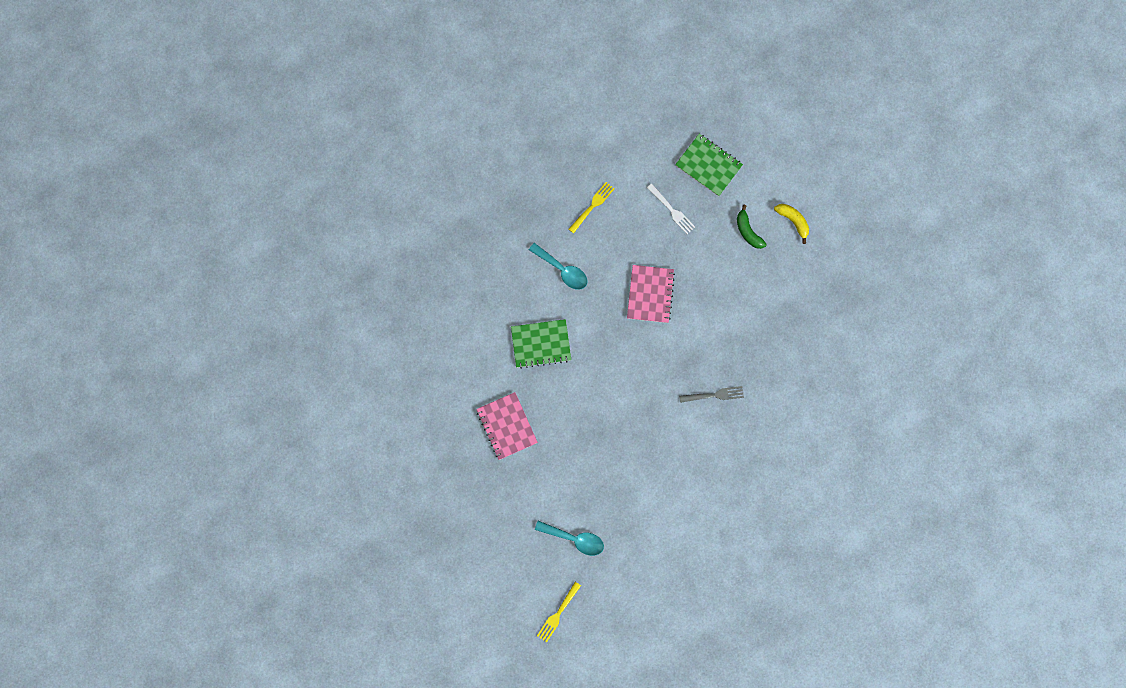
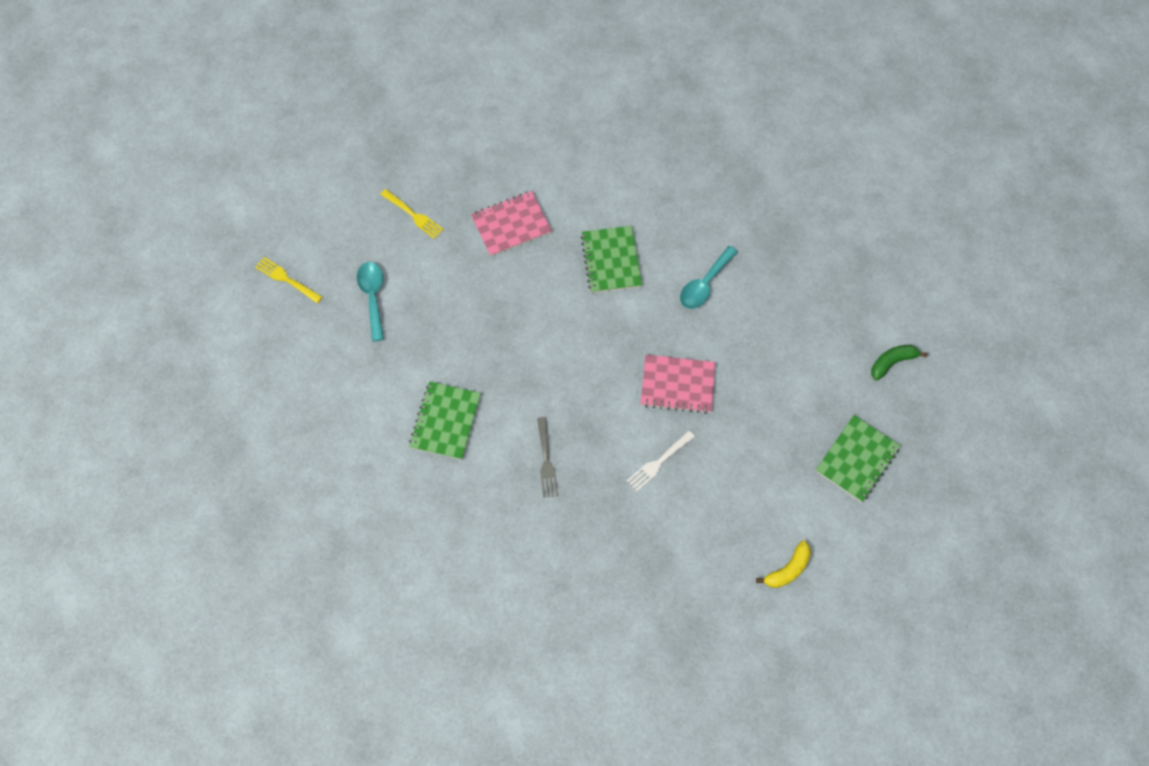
camera: 90 degrees right, 10 degrees down
turquoise spoon [535,521,604,556] -> turquoise spoon turned 150 degrees clockwise [357,262,384,342]
yellow fork [569,182,615,233] -> yellow fork moved to [380,189,444,239]
white fork [647,184,695,234] -> white fork moved to [627,430,695,492]
green banana [737,205,767,249] -> green banana moved to [871,345,928,380]
none -> green notebook [409,381,481,460]

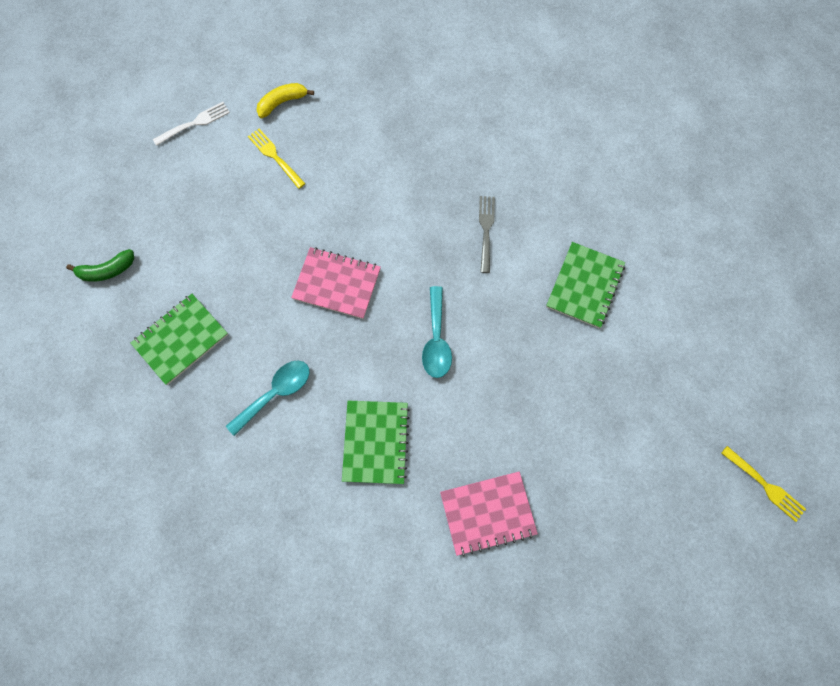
camera: 170 degrees left, 5 degrees up
turquoise spoon [357,262,384,342] -> turquoise spoon moved to [422,286,452,378]
yellow fork [380,189,444,239] -> yellow fork moved to [248,129,306,189]
white fork [627,430,695,492] -> white fork moved to [153,102,230,146]
green notebook [816,415,901,502] -> green notebook moved to [131,294,228,385]

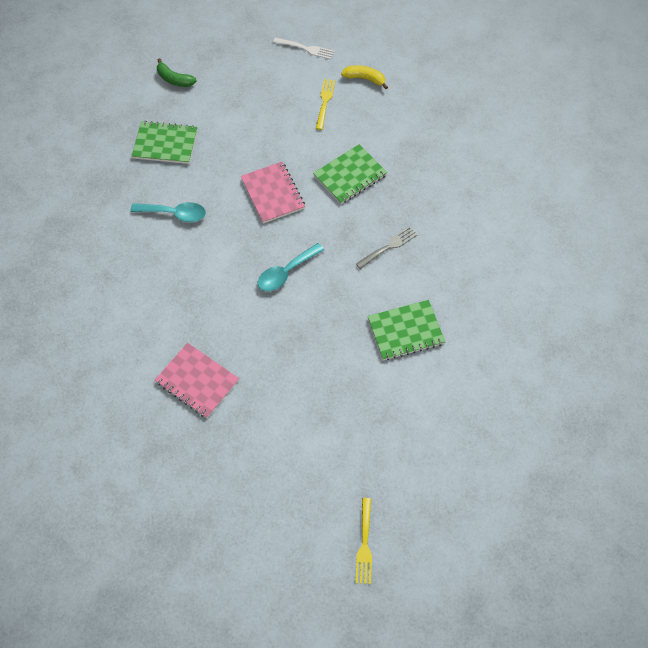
camera: 50 degrees right, 10 degrees down
green notebook [342,401,410,484] -> green notebook moved to [313,144,387,204]

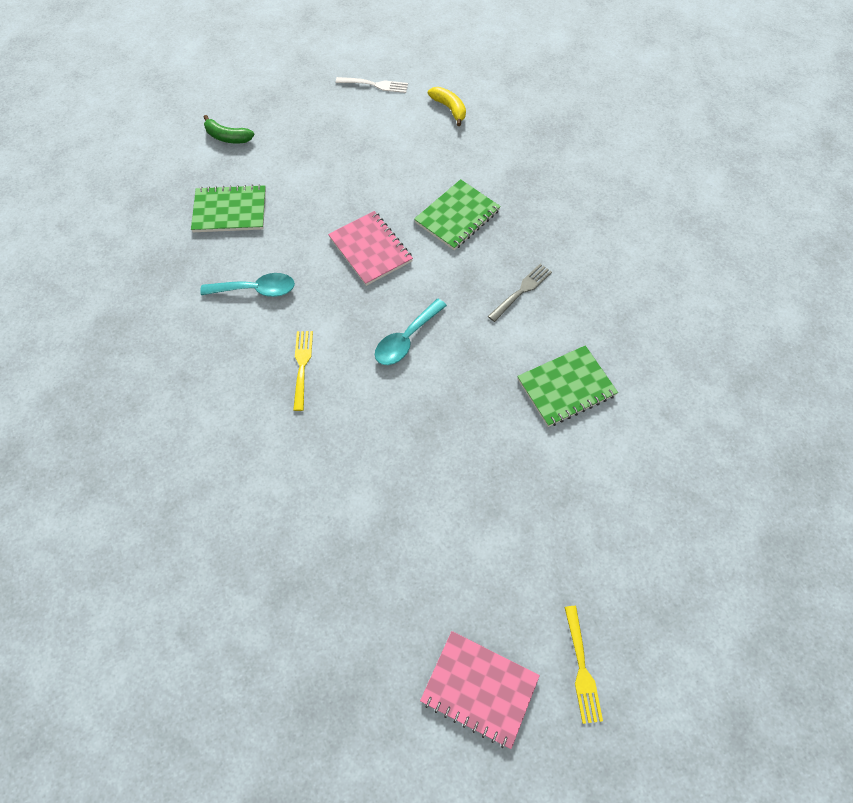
camera: 10 degrees left, 0 degrees up
pink notebook [155,343,239,418] -> pink notebook moved to [420,631,540,749]
yellow fork [316,79,336,130] -> yellow fork moved to [293,331,313,411]
yellow banana [341,65,388,89] -> yellow banana turned 45 degrees clockwise [428,87,466,126]

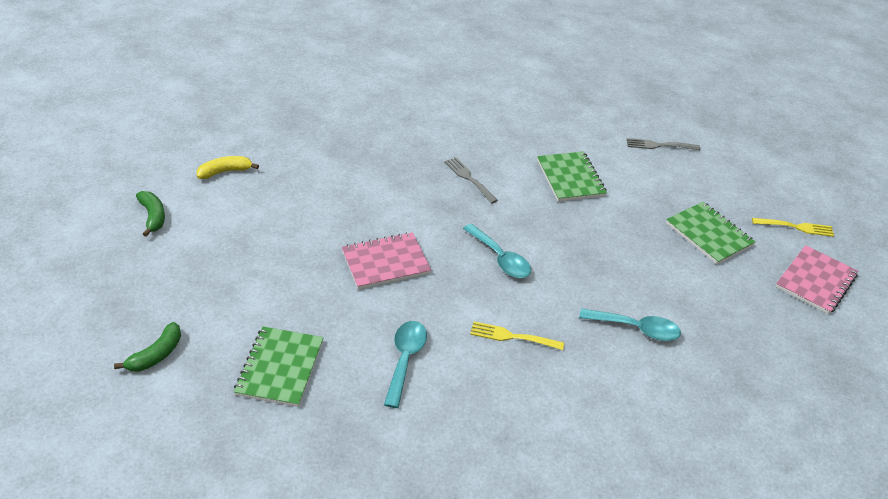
camera: 80 degrees left, 20 degrees down
white fork [336,77,408,93] -> green banana [136,191,165,237]
green notebook [414,179,501,250] -> green notebook moved to [666,202,755,264]
none -> turquoise spoon [579,308,681,341]
none -> grey fork [627,138,700,150]

